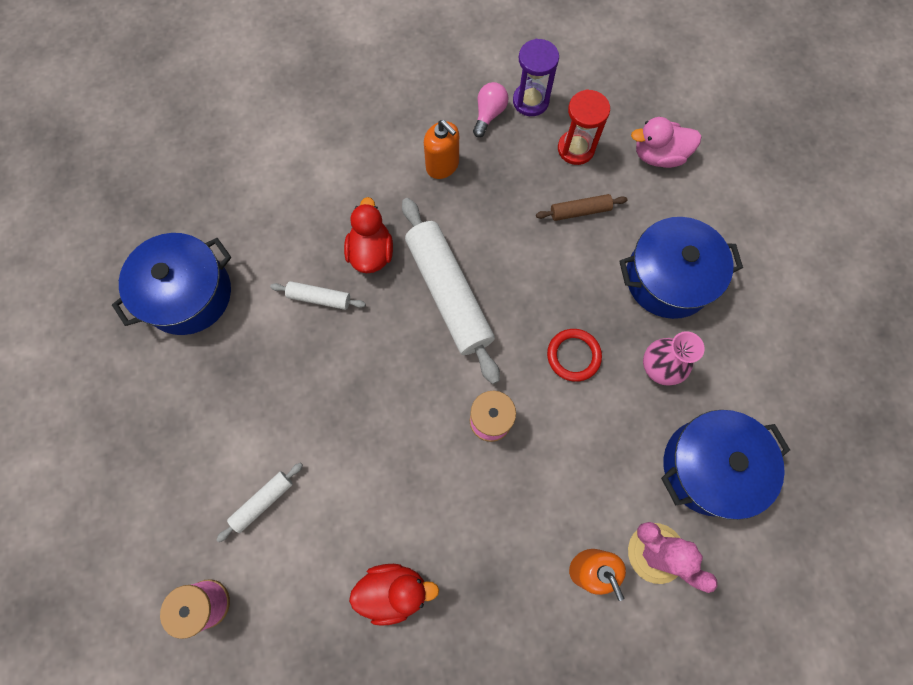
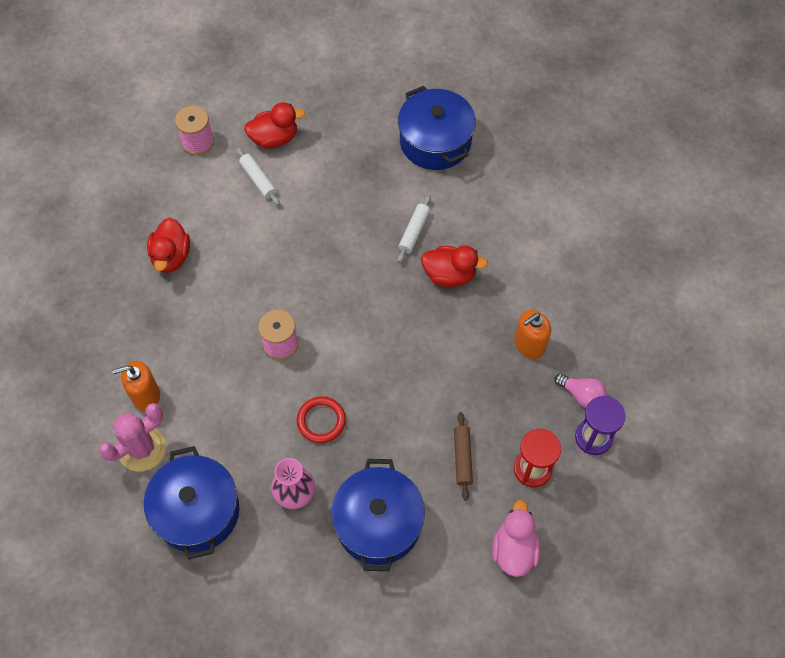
camera: 100 degrees right, 10 degrees down
white rolling pin [402,198,500,384] -> none
none -> red duck [244,102,305,149]

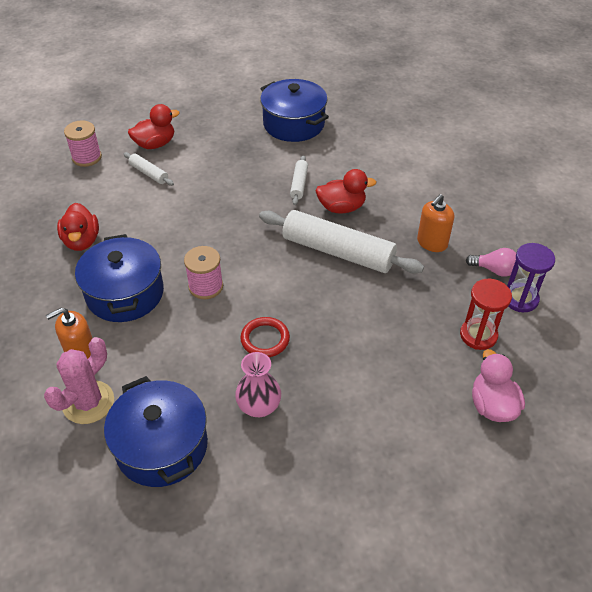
camera: 15 degrees left, 15 degrees down
blue pot [331,459,425,571] -> blue pot moved to [75,234,164,322]
brown rolling pin [454,412,473,500] -> none
none -> white rolling pin [259,210,424,273]

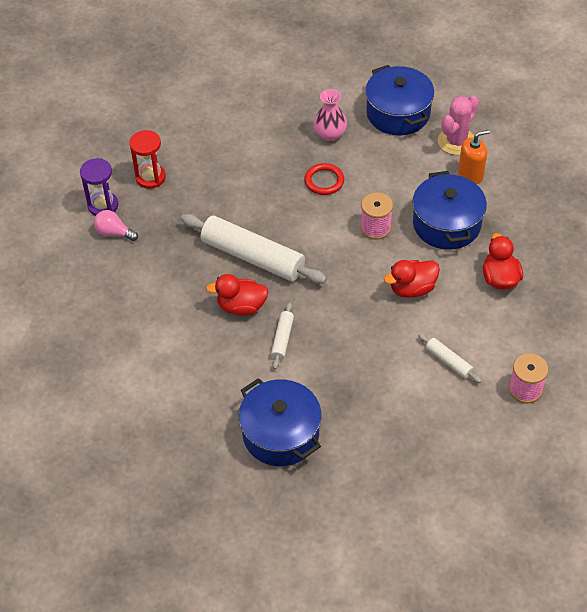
camera: 175 degrees left, 5 degrees up
red duck [128,104,180,149] -> red duck moved to [384,260,440,298]
orange soap dispenser [417,194,454,252] -> none
pink duck [472,349,525,422] -> none

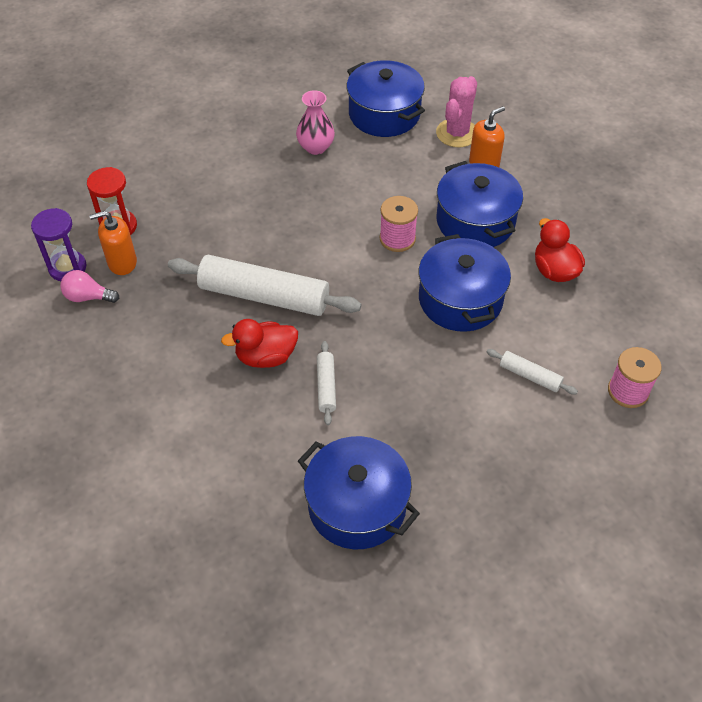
camera: 15 degrees left, 0 degrees up
red ring [304,163,344,195] -> none
red duck [384,260,440,298] -> blue pot [419,234,511,332]
none -> orange soap dispenser [89,211,137,275]

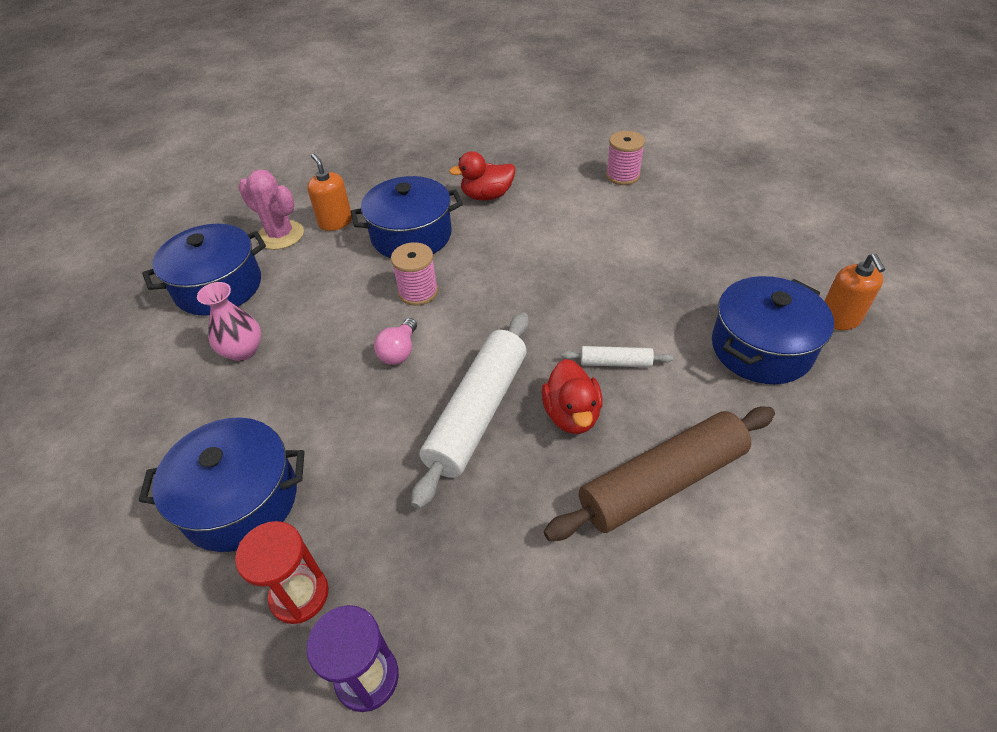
camera: 80 degrees left, 5 degrees down
pink light bulb [60,270,119,303] -> pink light bulb moved to [374,318,417,365]
orange soap dispenser [89,211,137,275] -> orange soap dispenser moved to [824,254,885,330]
blue pot [419,234,511,332] -> blue pot moved to [139,417,305,552]
white rolling pin [487,349,578,395] -> none
none -> brown rolling pin [544,407,775,541]

